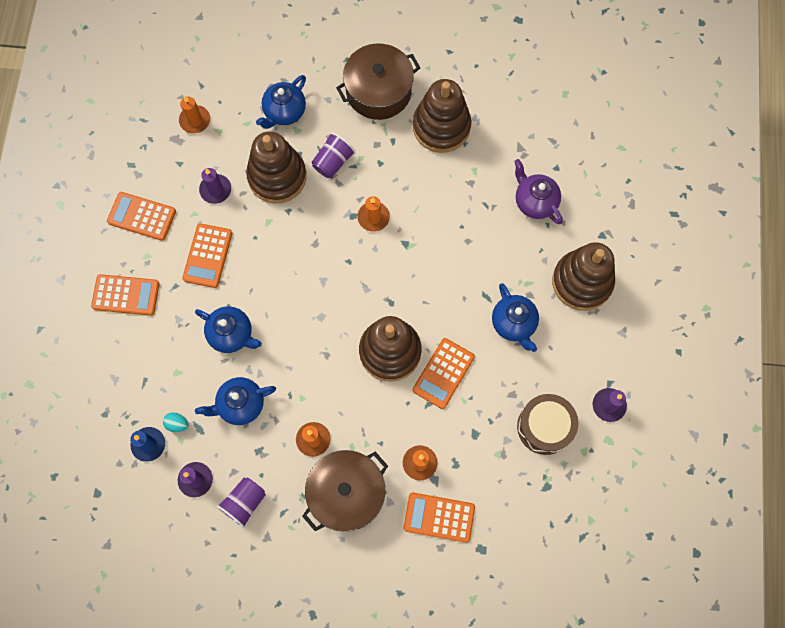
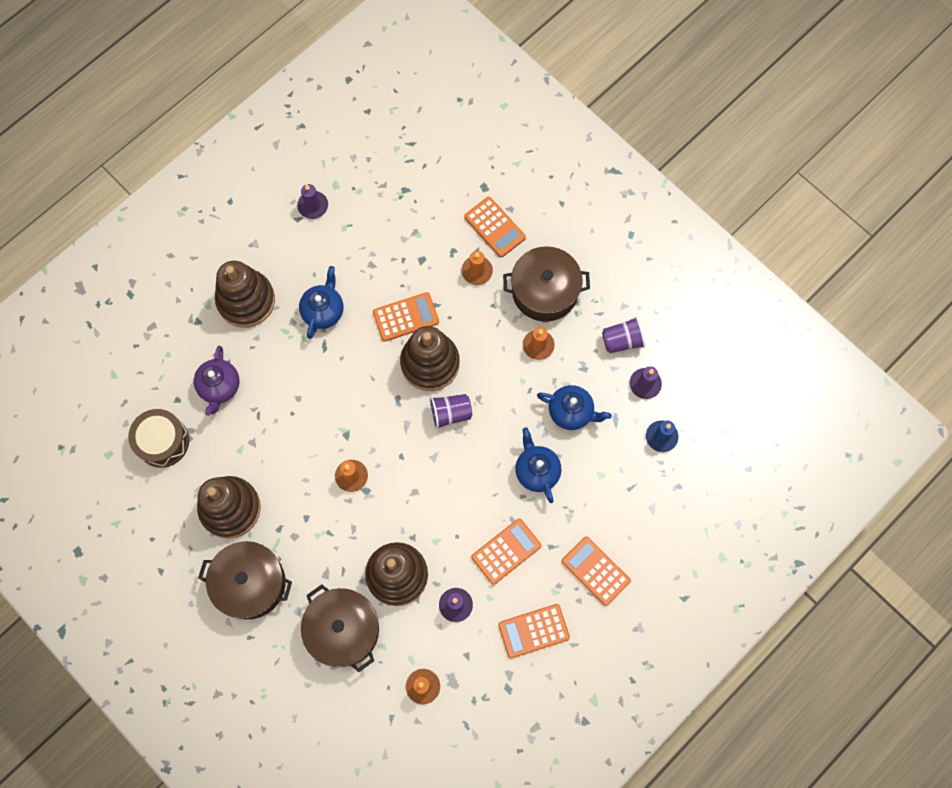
camera: 140 degrees left, 0 degrees up
orange calculator [107,192,176,241] -> orange calculator turned 105 degrees clockwise [498,604,570,659]
turquoise egg [163,412,188,433] -> none
blue teapot [256,75,306,129] -> brown pot [301,584,379,672]
purple cup [312,132,356,178] -> purple cup moved to [430,394,472,429]
brown drum [517,394,578,455] -> brown drum moved to [128,409,189,468]

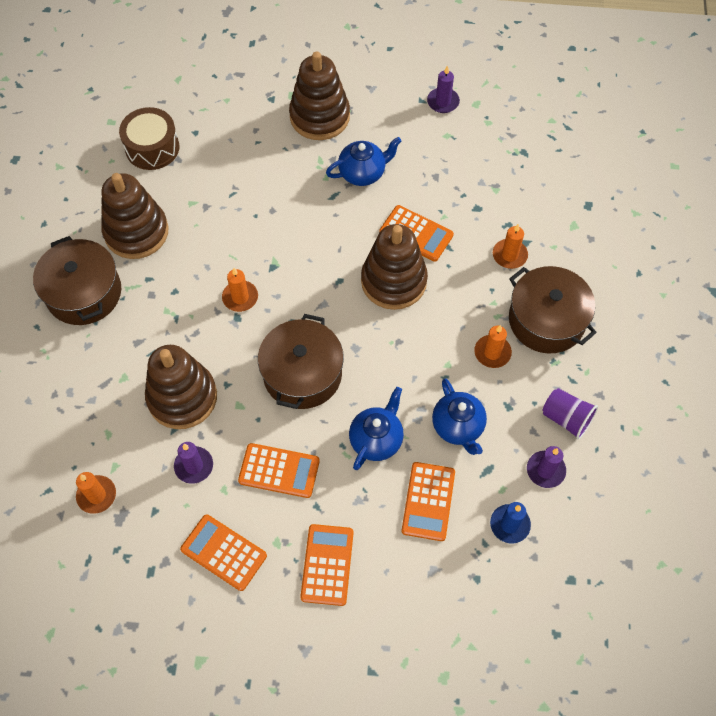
camera: 50 degrees right, 10 degrees down
purple teapot [194,346,239,416] -> none
brown pot [301,584,379,672] -> brown pot moved to [258,314,344,409]
purple cup [430,394,472,429] -> none
orange calculator [464,197,526,258] -> orange calculator moved to [401,462,455,541]

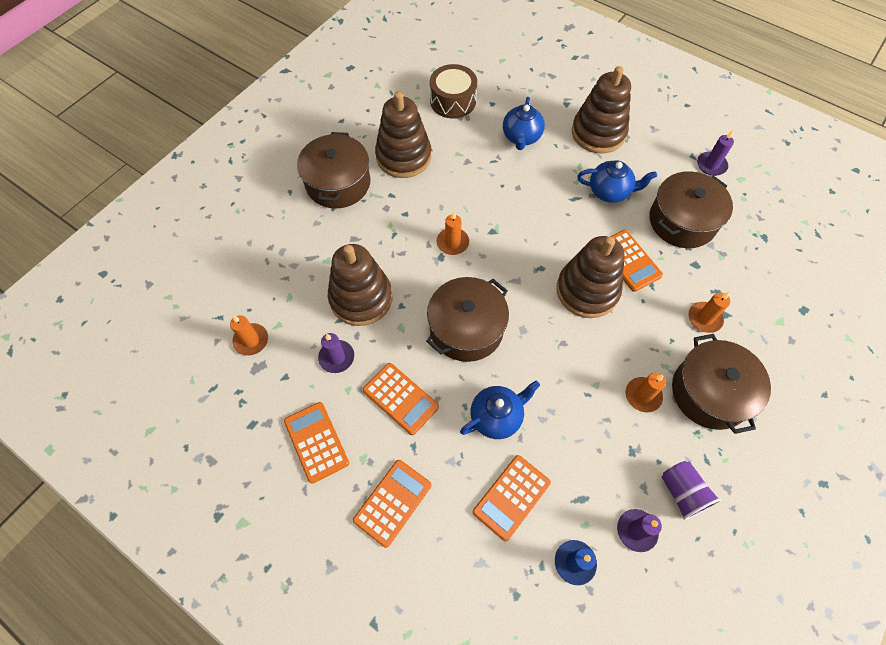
camera: 30 degrees right, 0 degrees up
blue teapot [432,378,487,455] -> blue teapot moved to [503,97,545,150]
none -> brown pot [650,171,733,248]

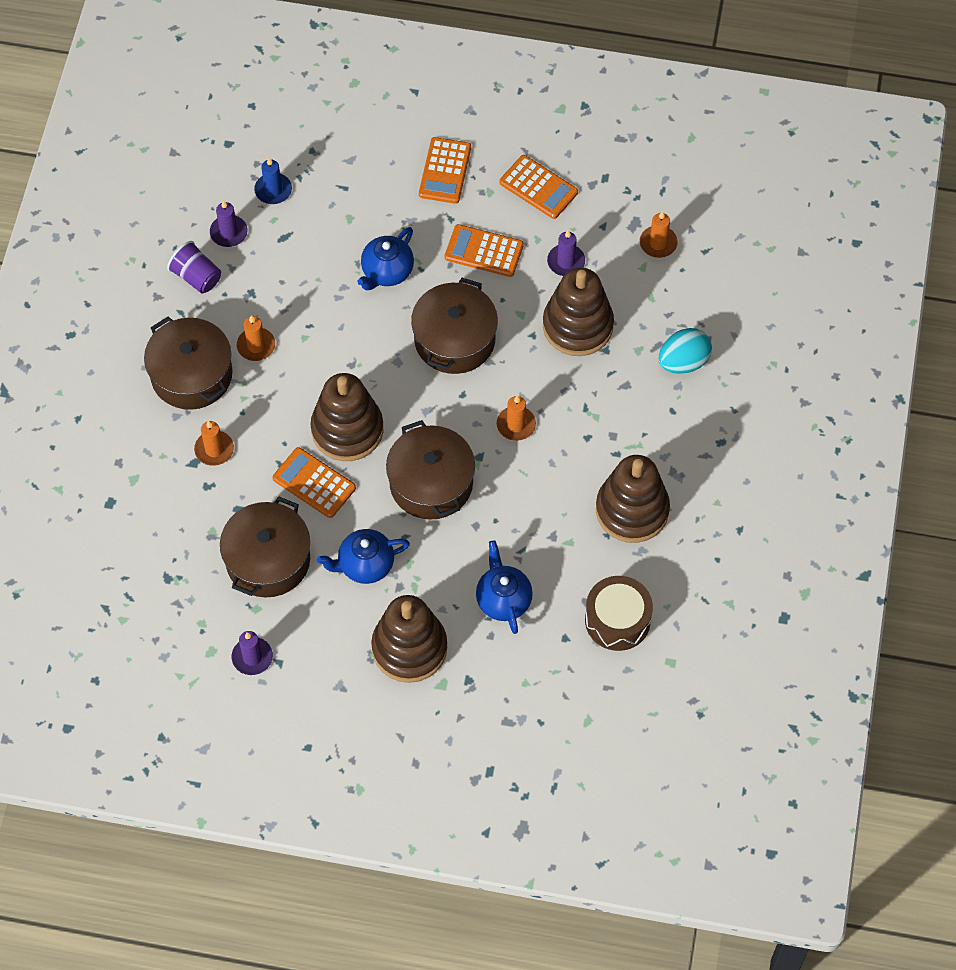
camera: 155 degrees right, 0 degrees up
brown pot [297,132,370,208] -> brown pot moved to [386,420,475,520]
orange calculator [473,455,551,541] -> none
none -> turquoise egg [659,328,712,374]

